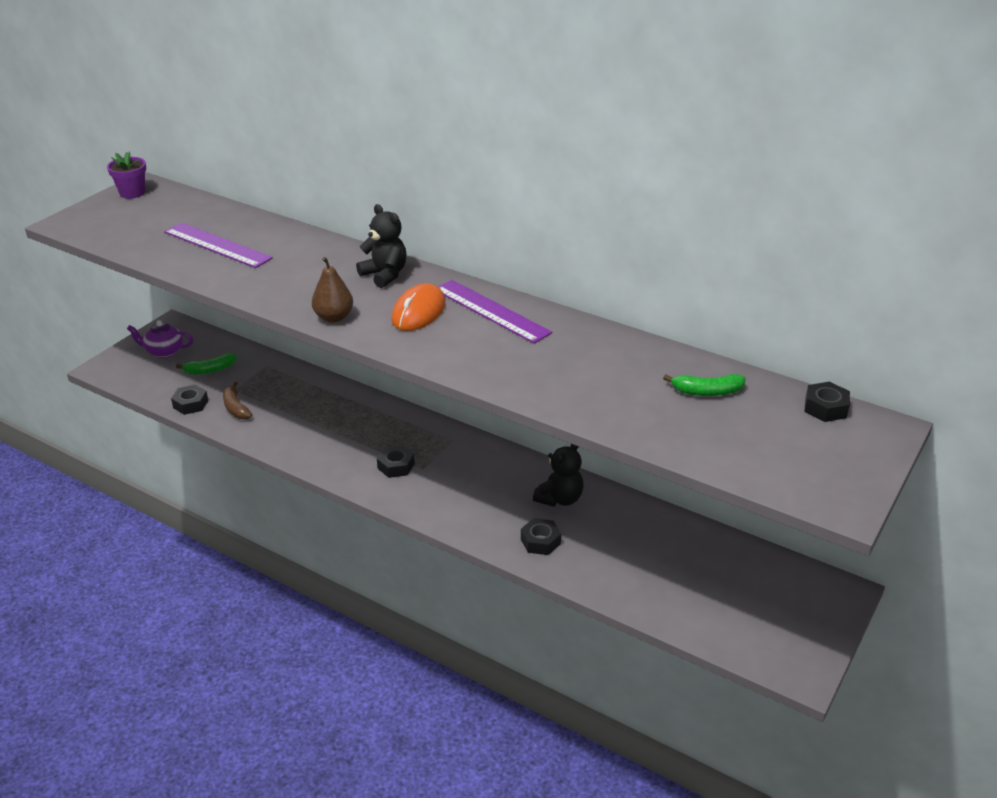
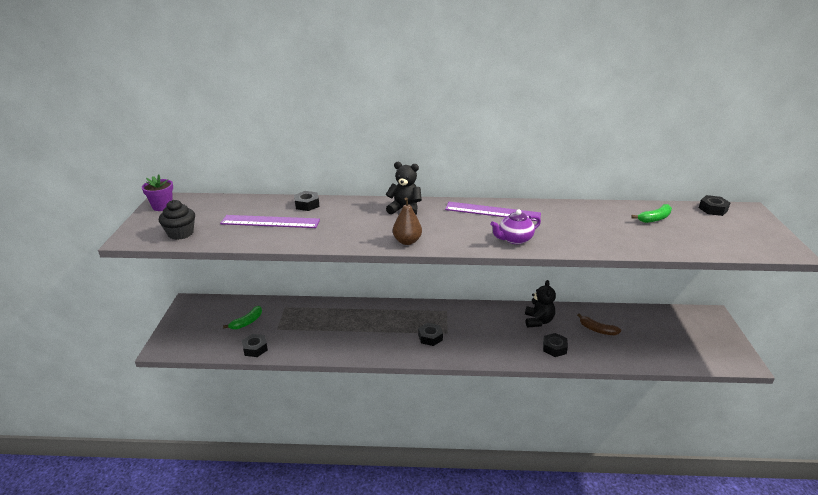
camera: 30 degrees left, 5 degrees down
purple teapot [127,320,193,358] -> purple teapot moved to [490,210,541,244]
brown banana [223,382,252,419] -> brown banana moved to [577,314,621,335]
orange mouse [391,283,446,331] -> none
none -> black cupcake [159,200,195,240]
none -> black nut [294,191,319,211]

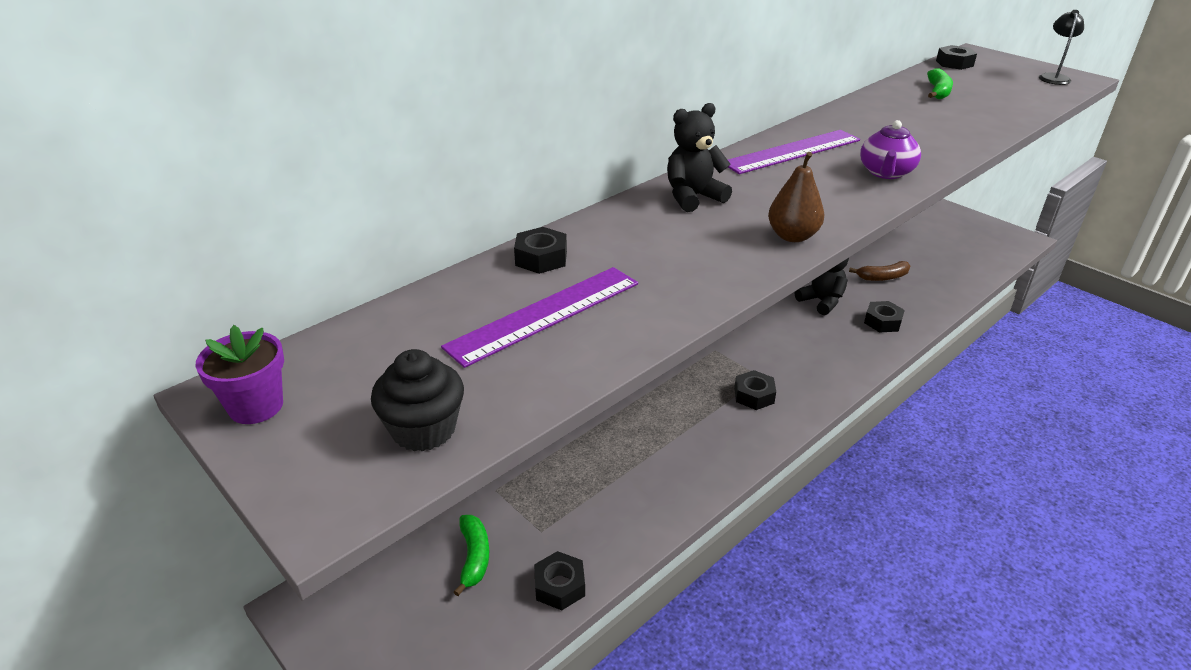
camera: 45 degrees left, 5 degrees up
none -> black lamp [1039,10,1084,85]

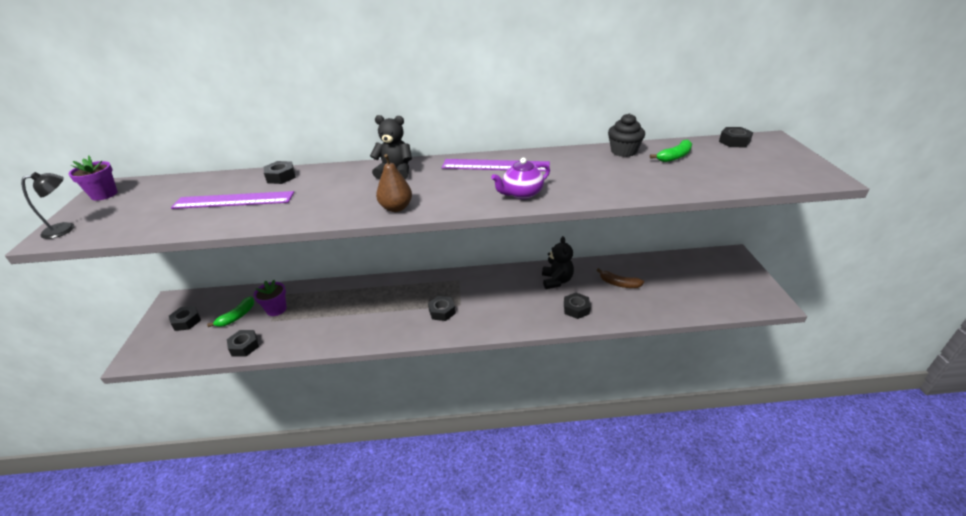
camera: 40 degrees right, 0 degrees up
black cupcake [371,349,464,452] -> black cupcake moved to [608,113,645,157]
black lamp [1039,10,1084,85] -> black lamp moved to [21,172,75,239]
none -> black nut [169,306,201,331]
none -> purple flower pot [254,280,287,316]

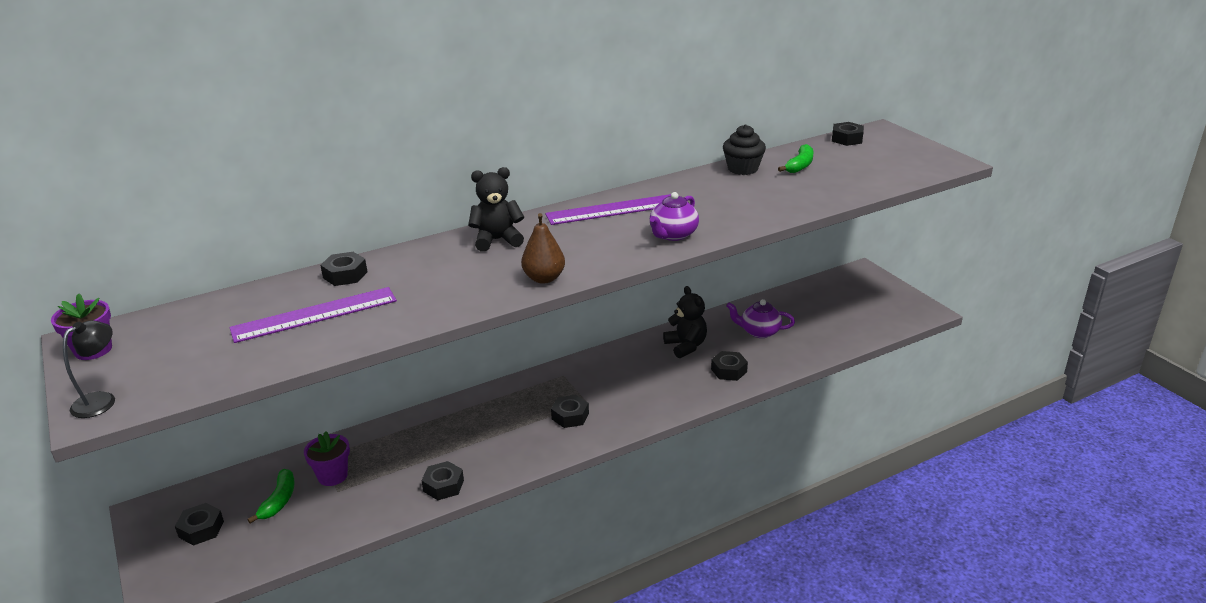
camera: 25 degrees left, 5 degrees down
black nut [227,330,259,357] -> black nut moved to [421,461,464,500]
brown banana [597,268,644,288] -> purple teapot [726,299,795,338]

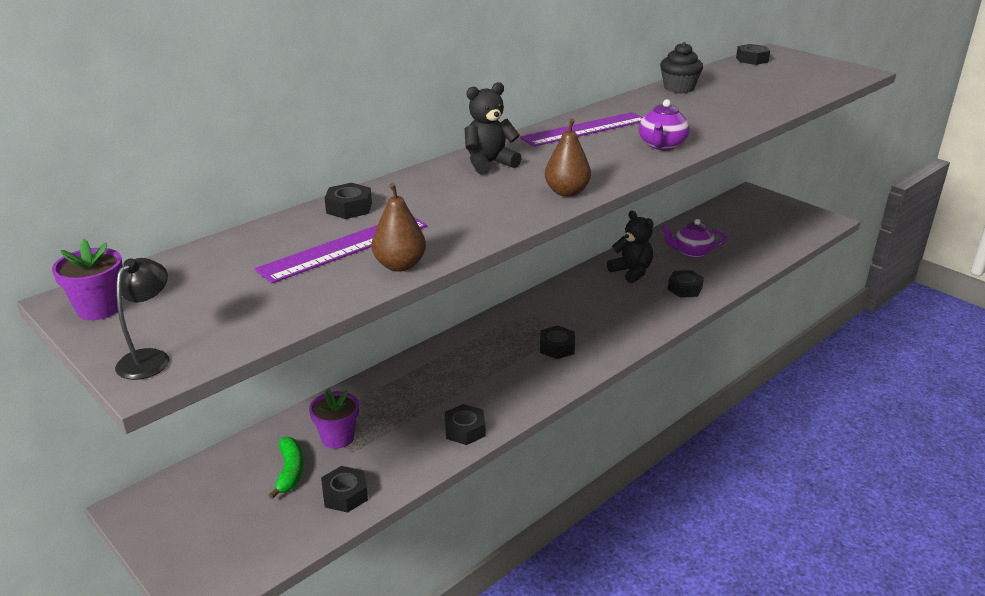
camera: 15 degrees left, 0 degrees up
black nut [175,503,224,546] -> black nut moved to [321,466,368,513]
green banana [778,144,813,173] -> none
none -> brown pear [372,183,426,272]

